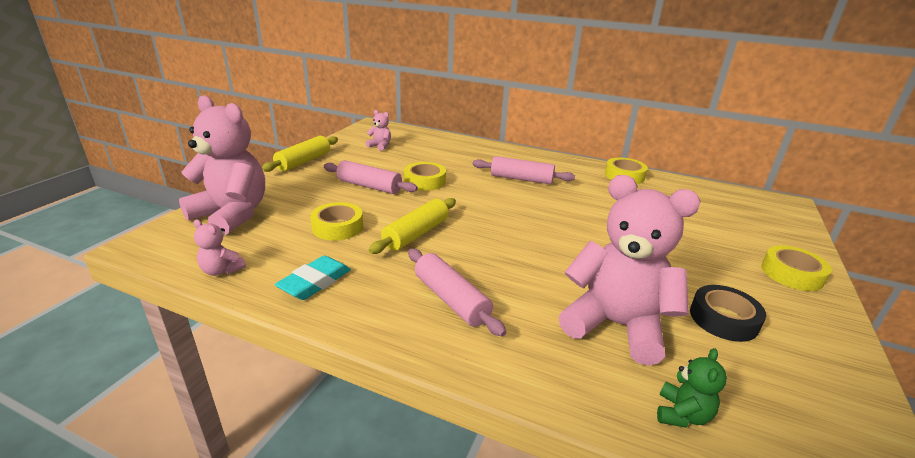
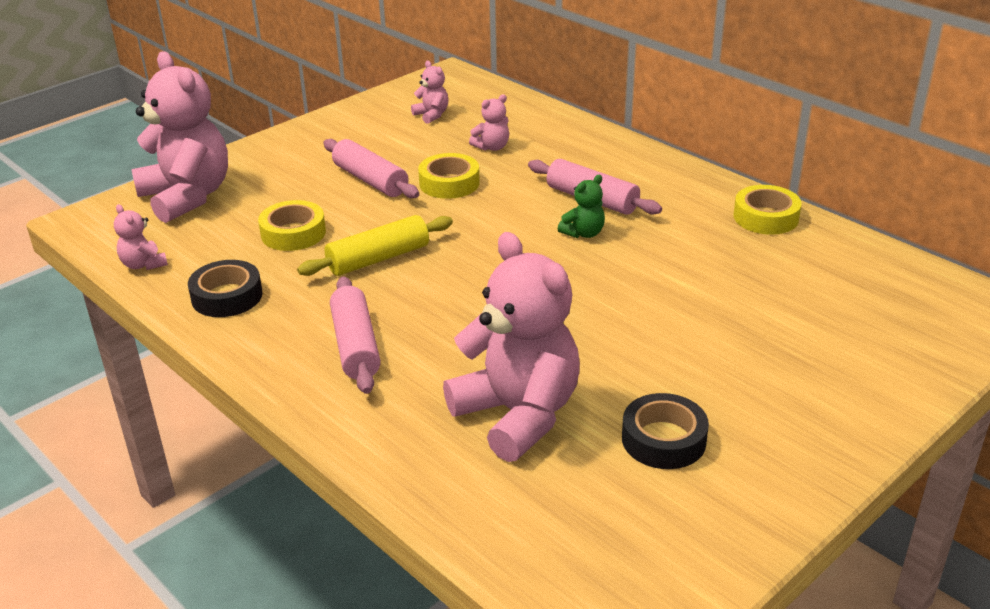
camera: 25 degrees right, 5 degrees up
yellow rolling pin [262,136,338,172] -> none
turquoise eraser [275,255,351,300] -> black tape [188,260,263,317]
green teddy bear [657,348,727,428] -> green teddy bear moved to [558,175,605,238]
yellow tape [761,245,832,291] -> none
none -> pink teddy bear [469,94,509,151]

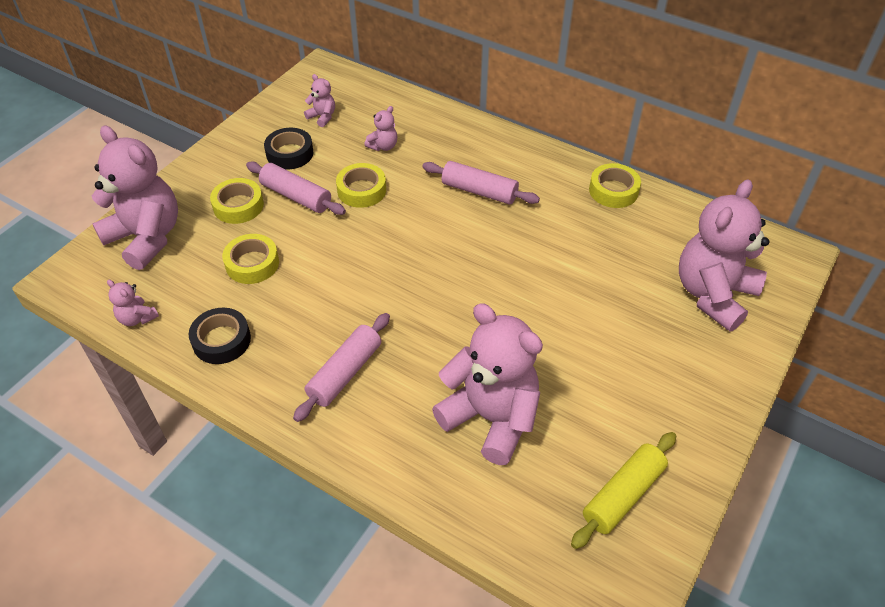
camera: 15 degrees left, 15 degrees up
yellow rolling pin [297,215,453,276] -> yellow rolling pin moved to [571,432,676,549]
pink rolling pin [330,277,381,394] -> pink rolling pin turned 60 degrees clockwise [293,313,390,422]
green teddy bear [558,175,605,238] -> none
black tape [622,393,709,469] -> black tape moved to [264,128,314,169]
none -> yellow tape [210,178,264,224]
none -> pink teddy bear [679,179,769,332]

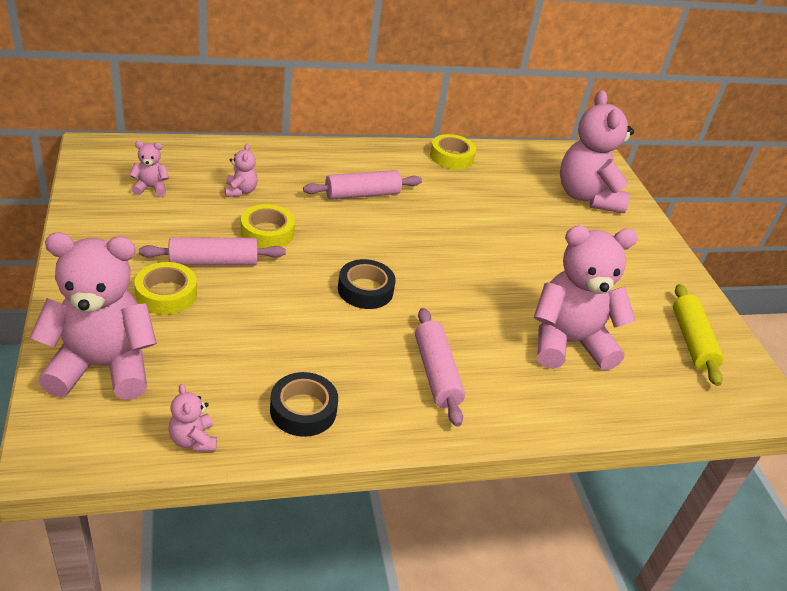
camera: 50 degrees left, 10 degrees down
pink teddy bear [107,280,159,326] -> pink teddy bear turned 75 degrees clockwise [169,384,217,452]
yellow tape [222,234,279,284] -> none
black tape [264,128,314,169] -> black tape moved to [338,259,396,309]

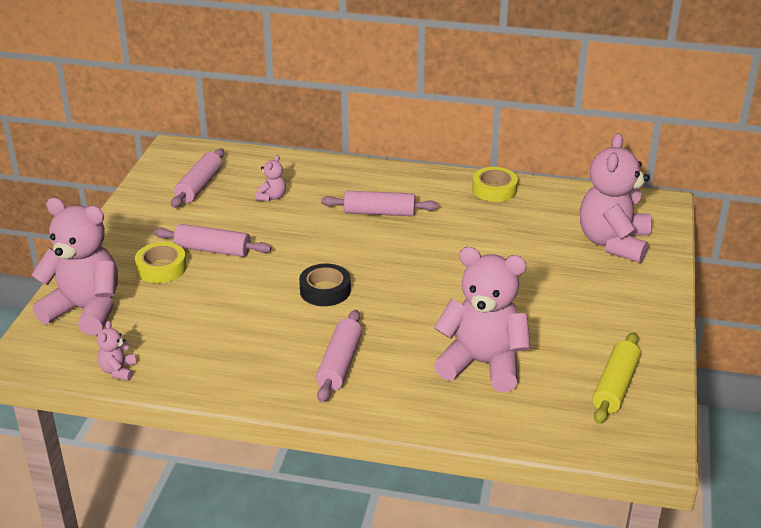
camera: 30 degrees right, 5 degrees down
pink teddy bear [129,141,169,197] -> pink rolling pin [171,148,224,208]
yellow tape [241,204,295,248] -> none
black tape [270,372,338,437] -> none

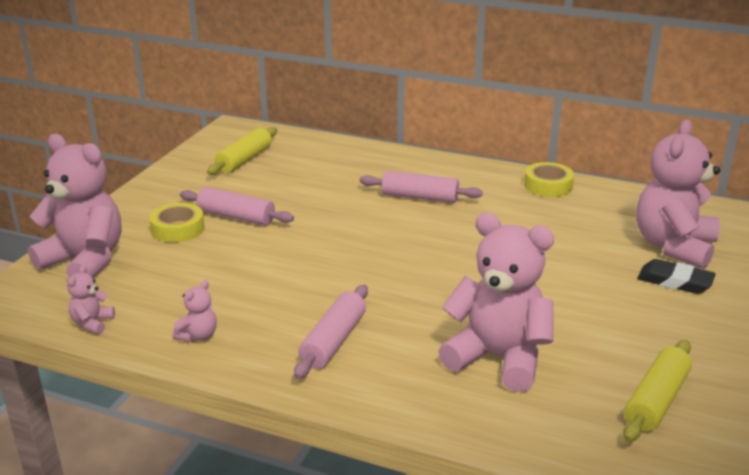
camera: 10 degrees right, 5 degrees down
pink rolling pin [171,148,224,208] -> yellow rolling pin [207,127,277,175]
pink teddy bear [255,155,286,201] -> pink teddy bear moved to [172,280,217,342]
black tape [299,263,351,306] -> none
none -> black eraser [637,259,716,294]

